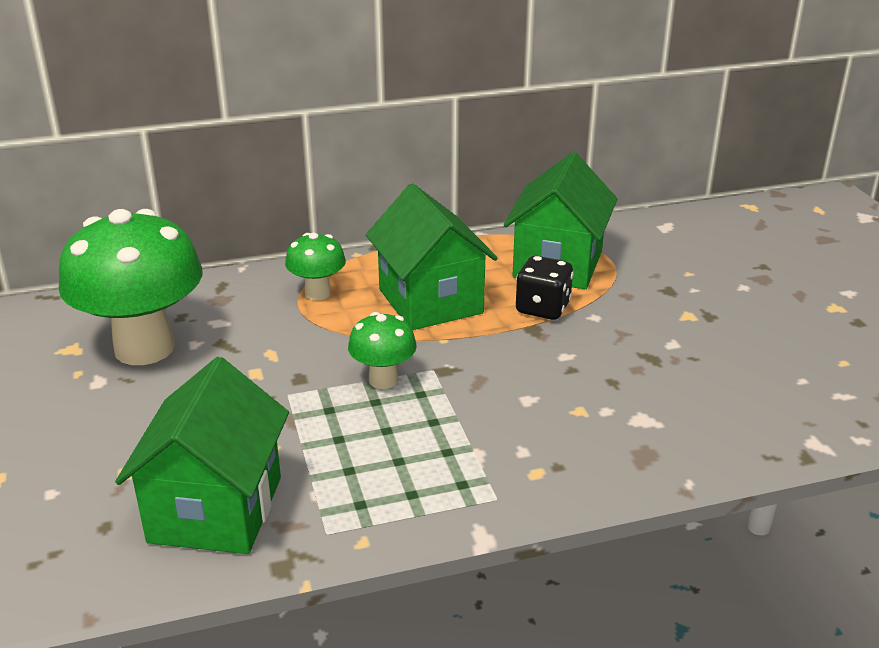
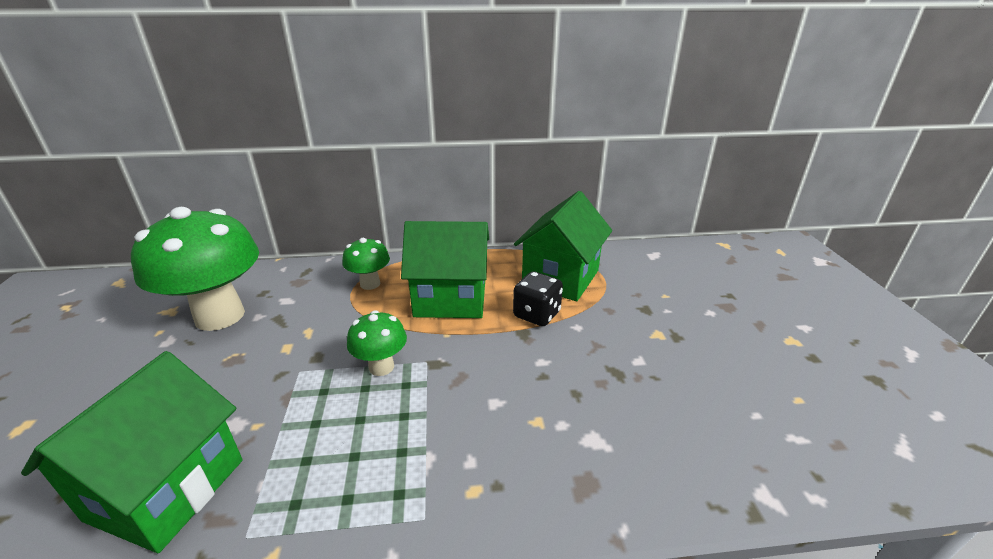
camera: 10 degrees right, 0 degrees up
green house [366,183,498,330] -> green house turned 75 degrees counterclockwise [401,221,489,318]

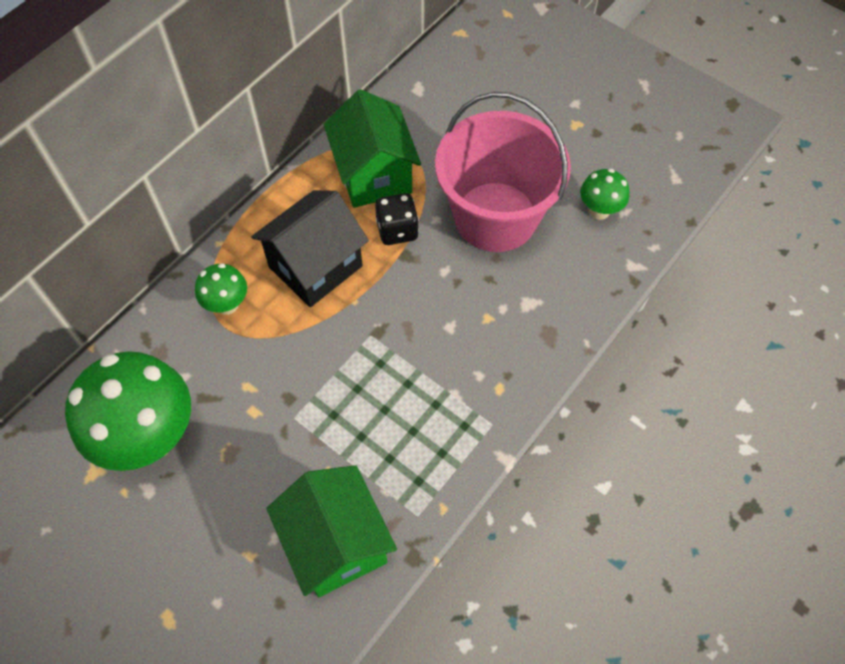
camera: 45 degrees left, 30 degrees up
green mushroom [347,310,407,376] -> green mushroom moved to [580,169,629,220]
green house [401,221,489,318] -> black house [251,190,369,307]
none -> pink bucket [435,92,571,252]

